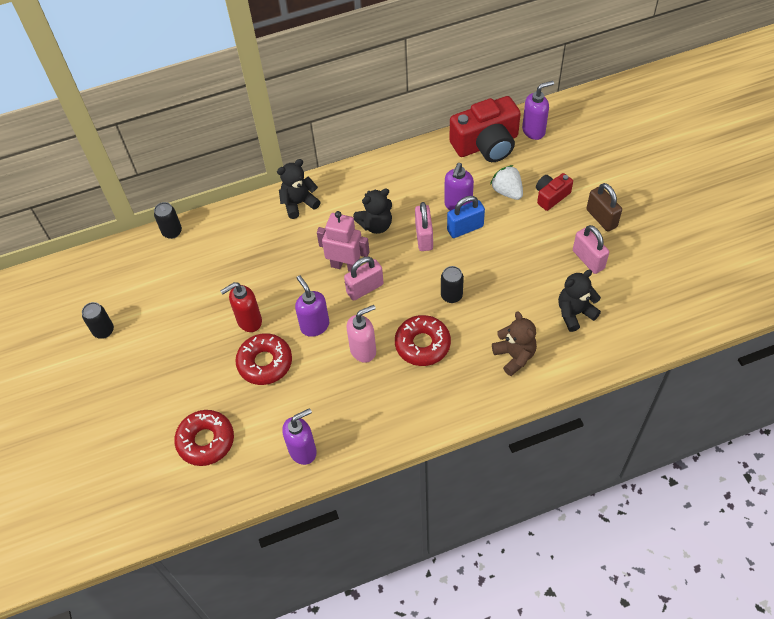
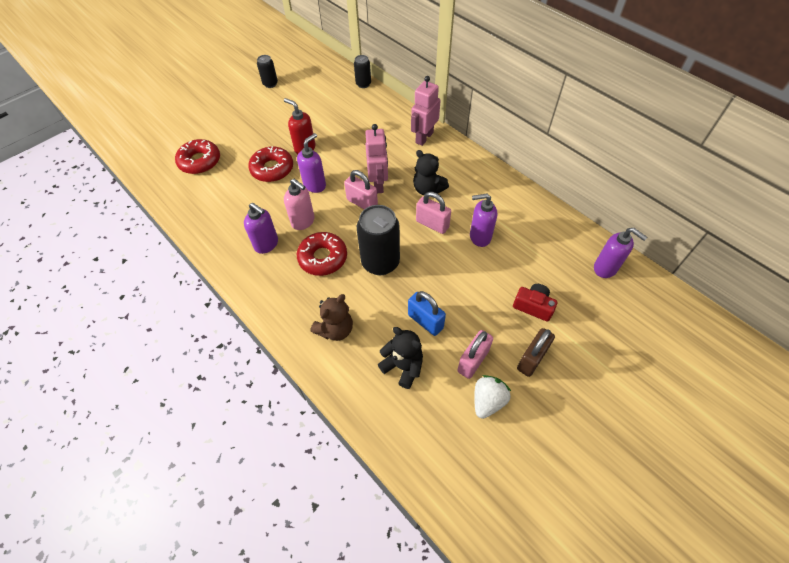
camera: 65 degrees right, 0 degrees up
black teddy bear [277,159,320,219] -> pink robot [411,76,441,146]
purple soap dispenser [282,408,317,465] -> purple soap dispenser moved to [244,202,278,254]
pink padlock [415,202,433,251] -> pink padlock turned 60 degrees clockwise [416,192,451,234]
black can [441,266,464,303] -> black can [357,205,400,275], size x1.89
blue padlock [447,196,485,238] -> blue padlock moved to [408,291,446,336]
red camera [449,96,521,162] -> none
white strawberry [490,165,523,200] -> white strawberry moved to [474,375,511,419]

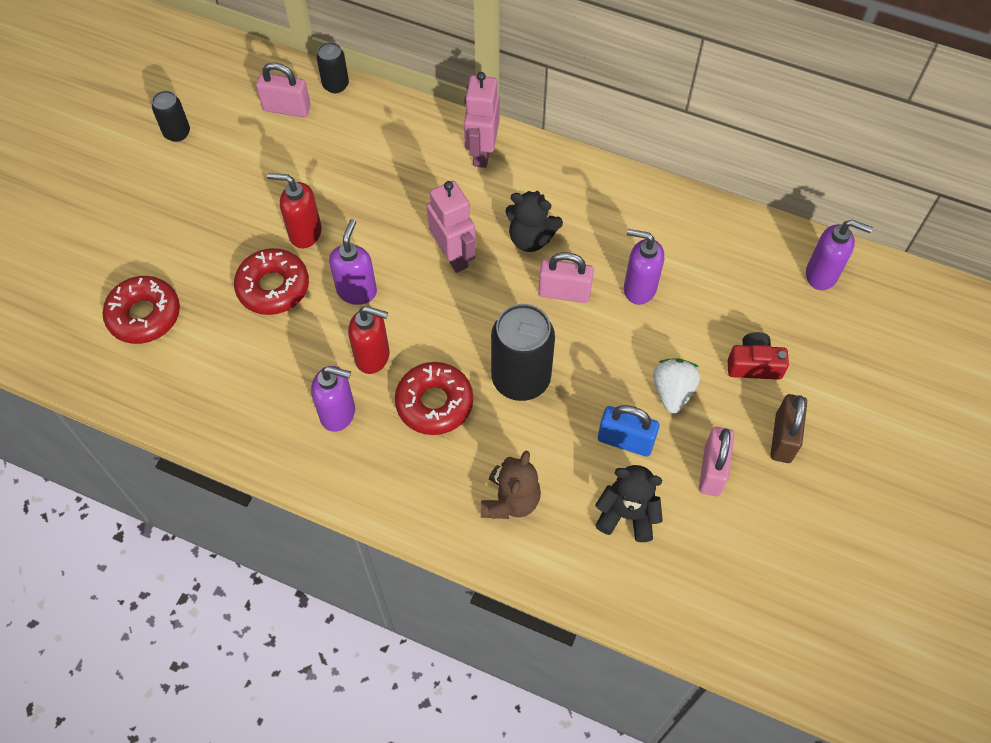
camera: 25 degrees left, 5 degrees up
pink soap dispenser [284,179,315,230] -> red soap dispenser [348,306,390,374]
pink padlock [344,170,378,209] -> pink padlock moved to [256,62,311,117]
purple soap dispenser [470,194,497,247] -> purple soap dispenser turned 45 degrees clockwise [624,229,664,305]
white strawberry [474,375,511,419] -> white strawberry moved to [653,358,700,413]

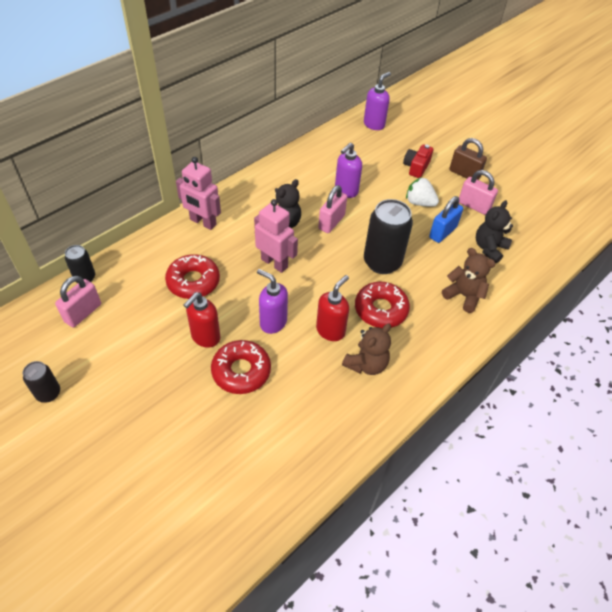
camera: 70 degrees left, 10 degrees down
red donut [103,276,180,344] -> red donut moved to [165,254,220,299]
purple soap dispenser [311,366,355,432] -> brown teddy bear [342,323,391,375]
pink robot [427,181,476,273] -> pink robot turned 45 degrees clockwise [254,199,298,273]

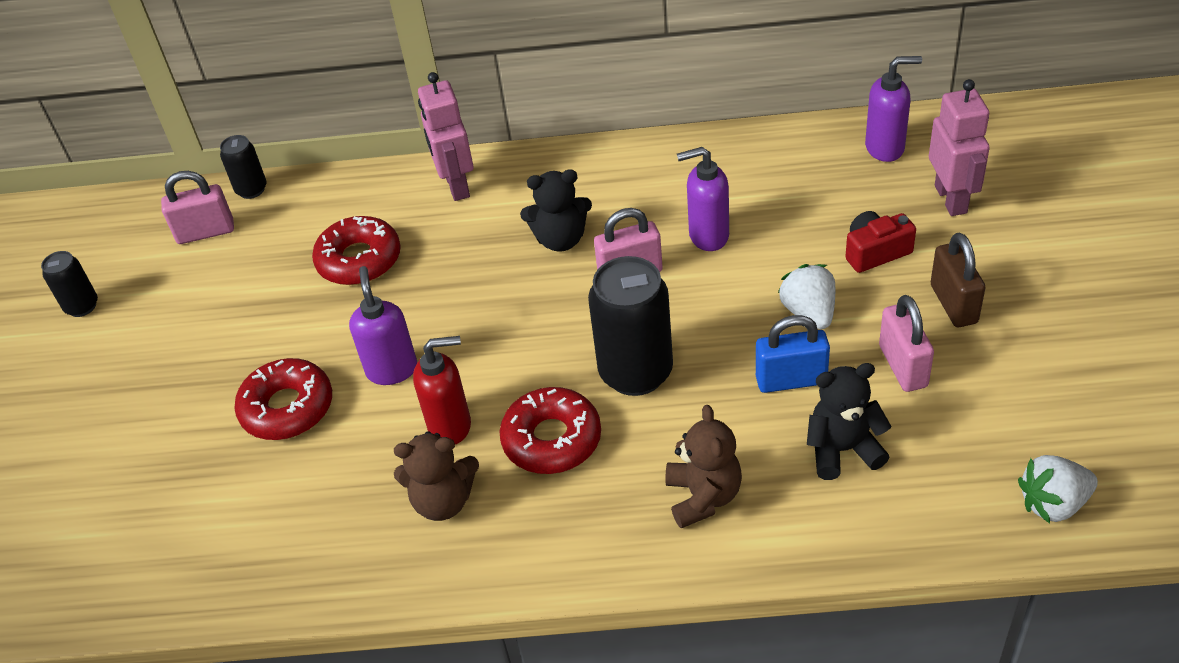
camera: 50 degrees right, 5 degrees down
red soap dispenser [184,292,220,348] -> none
pink robot [254,199,298,273] -> pink robot moved to [929,79,990,216]
none -> white strawberry [1018,455,1098,524]

